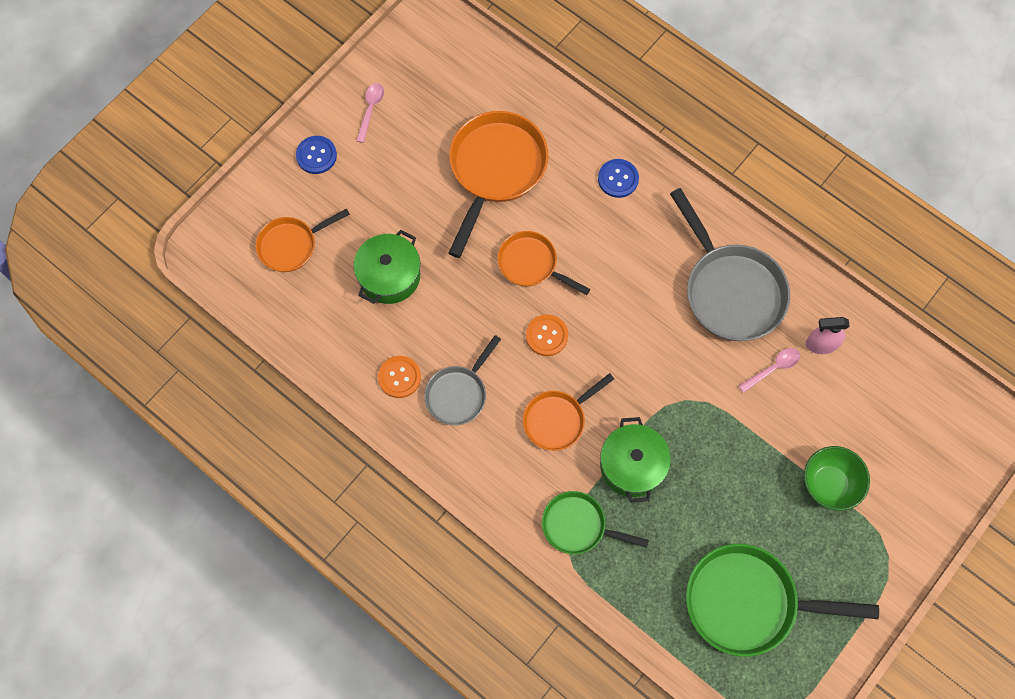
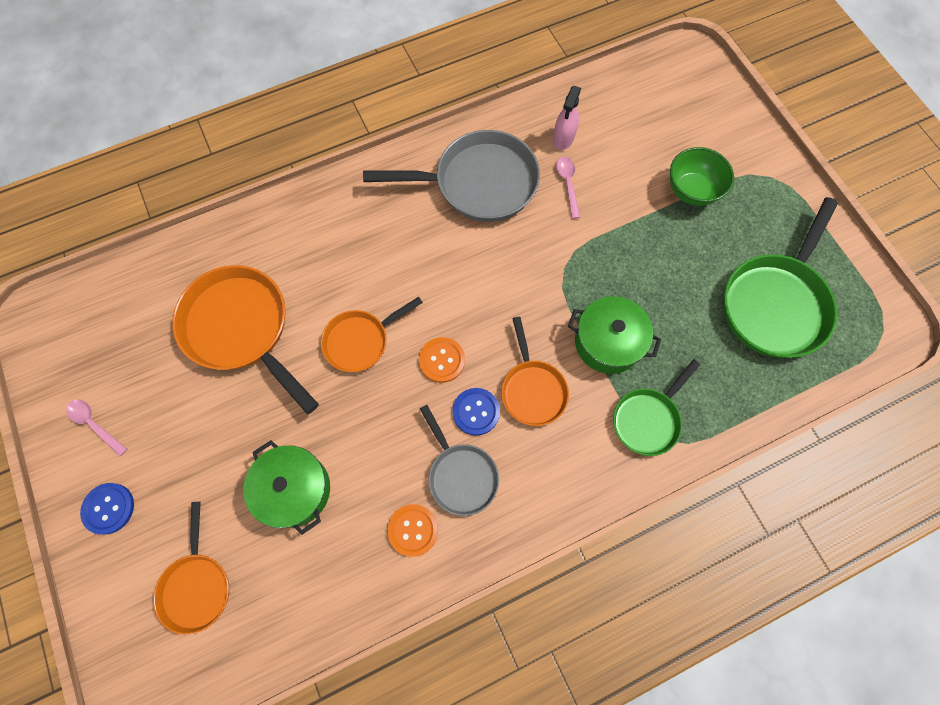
camera: 65 degrees left, 0 degrees up
blue button [598,159,639,198] -> blue button moved to [452,388,500,436]

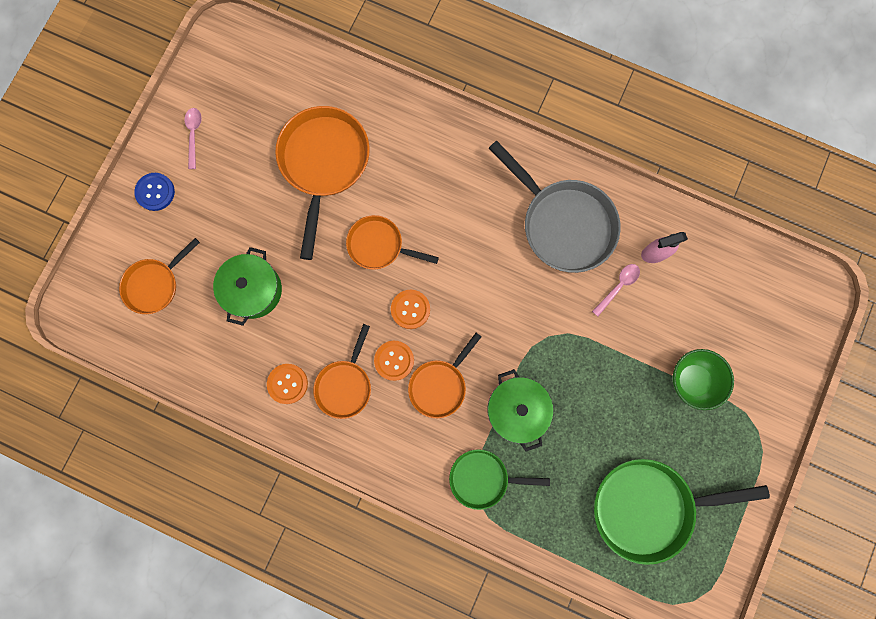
camera: 50 degrees right, 10 degrees up
grey pan [420,405,499,516] -> orange pan [313,324,371,419]
blue button [452,388,500,436] -> orange button [374,341,414,381]

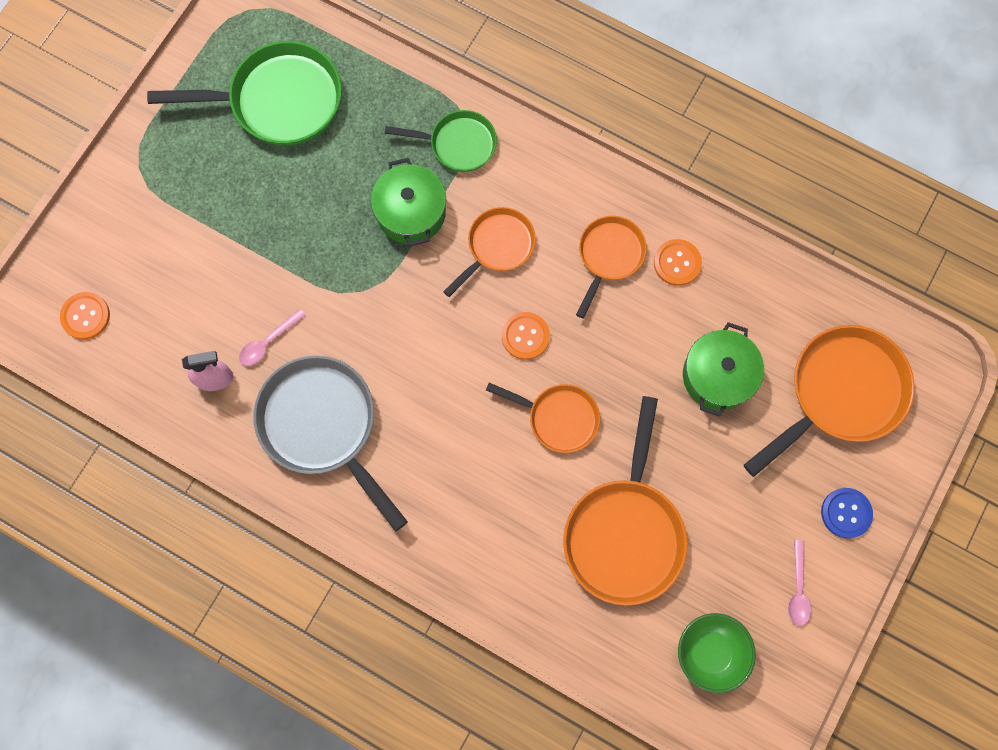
camera: 175 degrees left, 5 degrees down
orange pan [119,238,200,314] -> orange pan [744,325,915,477], size x1.71
orange button [374,341,414,381] -> orange button moved to [60,292,110,340]
green bowl [673,349,734,410] -> green bowl moved to [678,613,756,693]

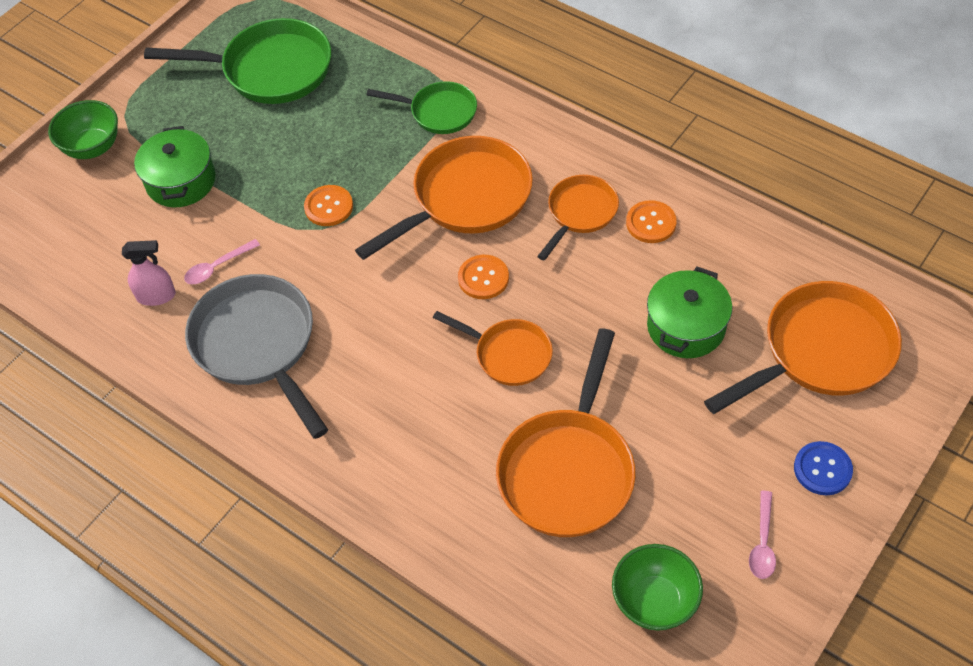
camera: 10 degrees right, 20 degrees down
orange button [60,292,110,340] -> orange button moved to [304,185,353,226]
green pot [371,158,446,246] -> green pot moved to [134,126,216,208]
orange pan [443,207,536,297] -> orange pan [355,136,533,260], size x1.71
none -> green bowl [48,100,118,159]

